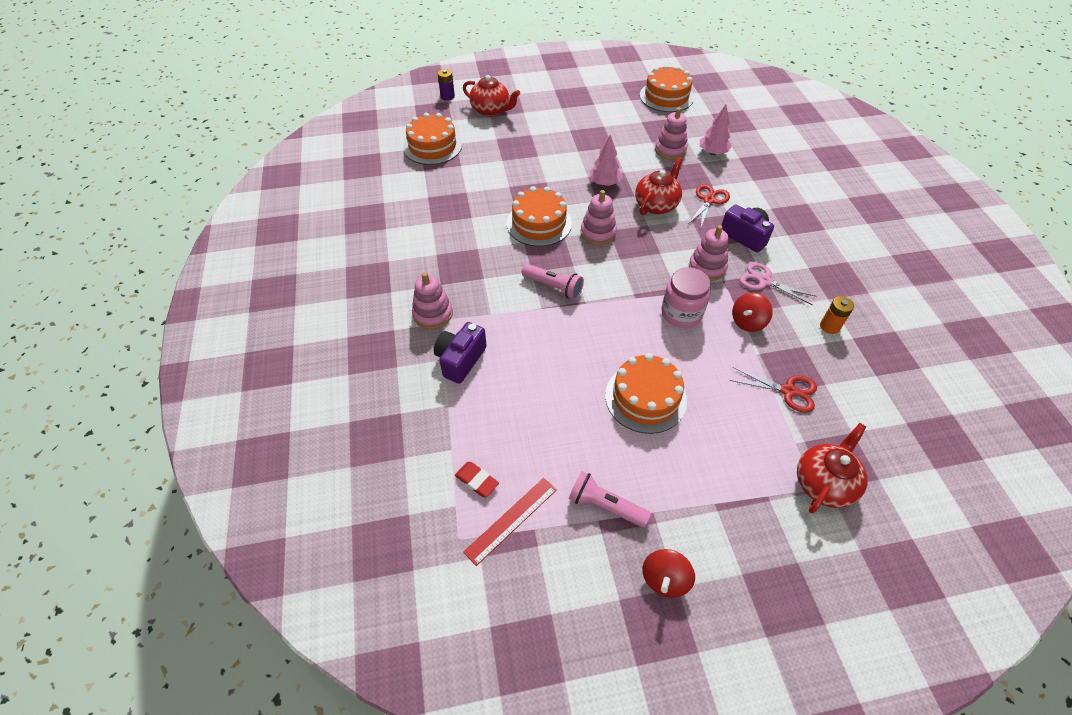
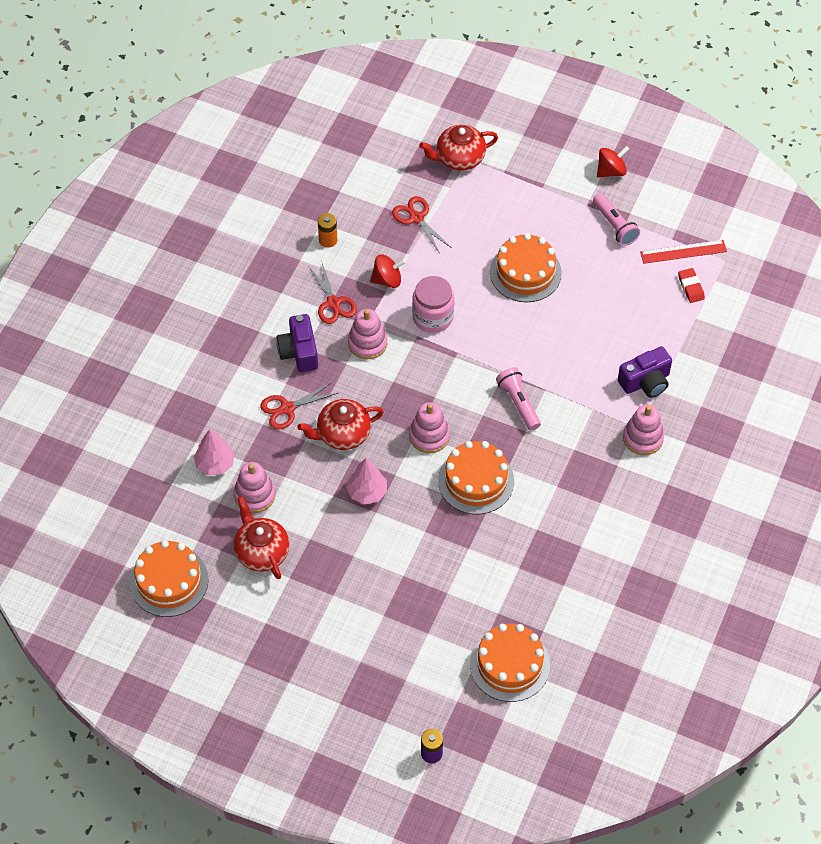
camera: 145 degrees left, 5 degrees up
red teapot [463,75,520,117] -> red teapot moved to [233,496,290,579]
pink scissors [740,262,817,305] -> red scissors [308,263,357,324]

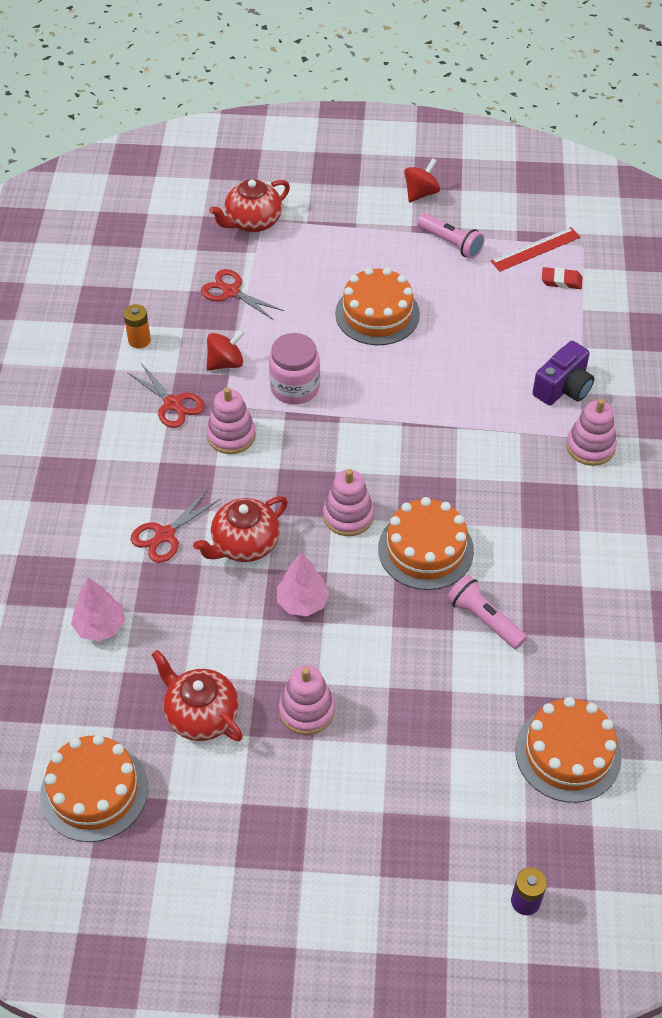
camera: 20 degrees left, 5 degrees down
pink stacking toy [234,462,275,513] -> pink stacking toy moved to [279,665,335,735]
purple camera [276,314,318,372] -> none
pink flashlight [496,367,541,430] -> pink flashlight moved to [447,575,527,649]
red eraser [678,268,705,303] -> red eraser turned 45 degrees counterclockwise [542,267,583,289]

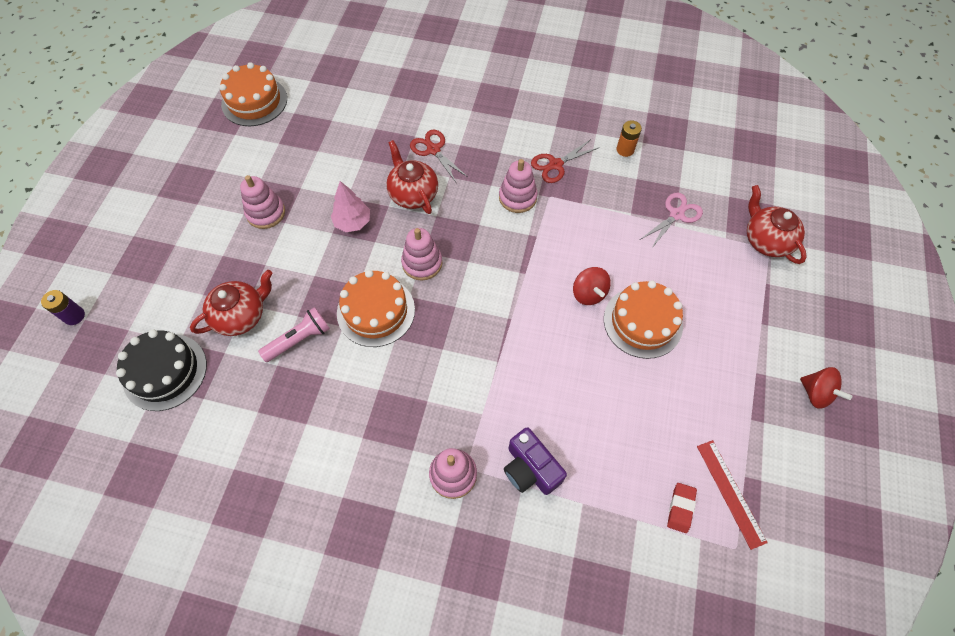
camera: 100 degrees right, 10 degrees up
pink tree [71,577,125,641] -> none
red teapot [151,650,243,741] -> red teapot moved to [190,270,273,336]
red scissors [201,269,284,320] -> pink scissors [641,193,703,249]
red spinning top [206,330,245,371] -> red spinning top moved to [573,267,611,305]
pink jar [269,333,320,404] -> none
pink flashlight [417,213,485,259] -> none
orange cake [515,697,622,803] -> black cake [116,330,207,411]

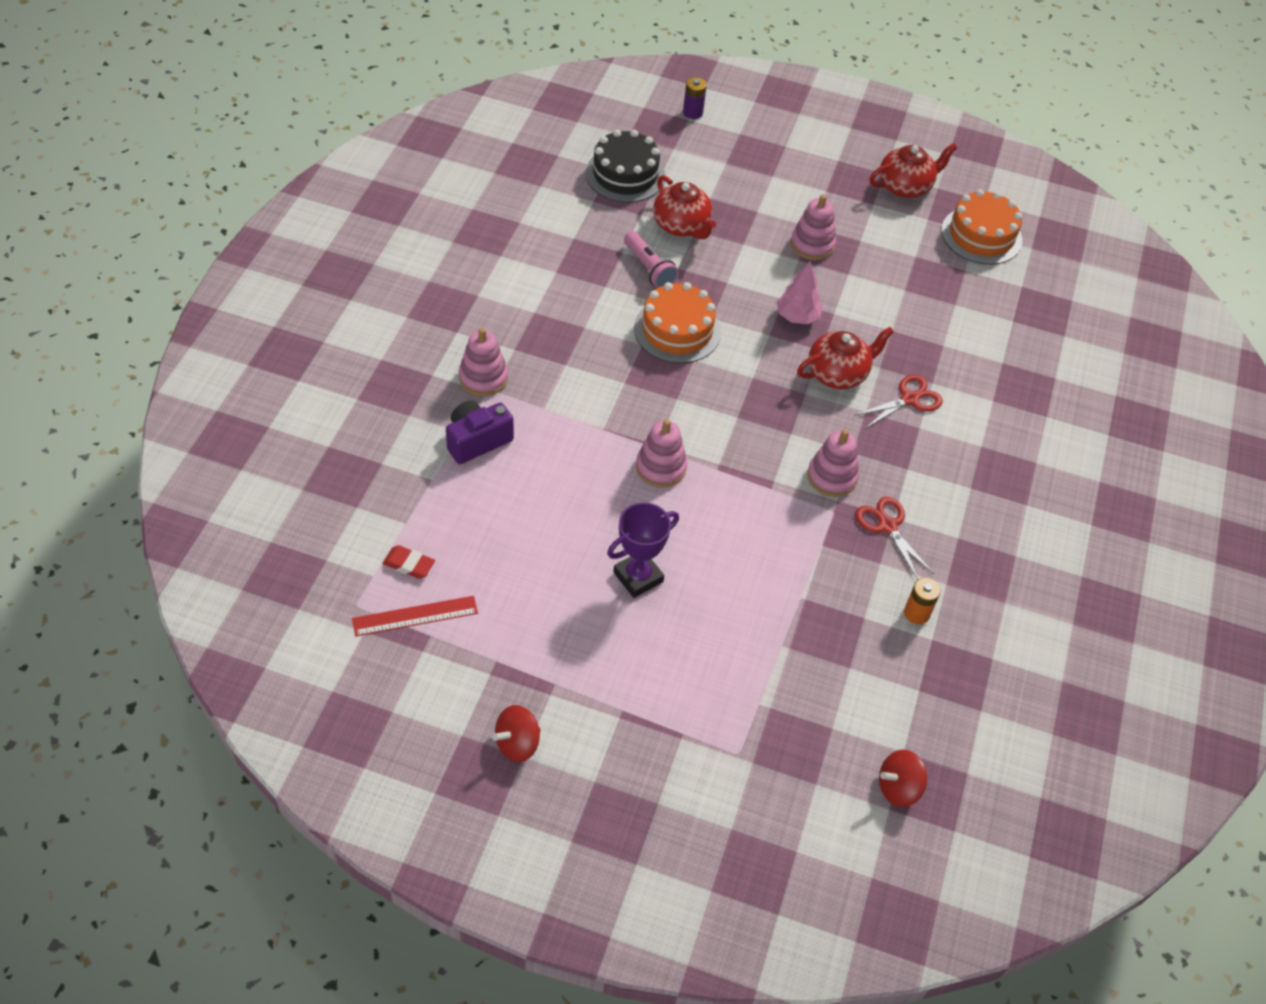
camera: 90 degrees right, 10 degrees down
pink stacking toy [401,228,442,281] -> pink stacking toy moved to [636,419,687,487]
red spinning top [573,267,611,305] -> red spinning top moved to [879,750,927,807]
orange cake [604,280,683,359] -> purple trophy [607,502,679,598]
pink scissors [641,193,703,249] -> none
red teapot [747,185,807,264] -> red teapot moved to [870,143,957,198]

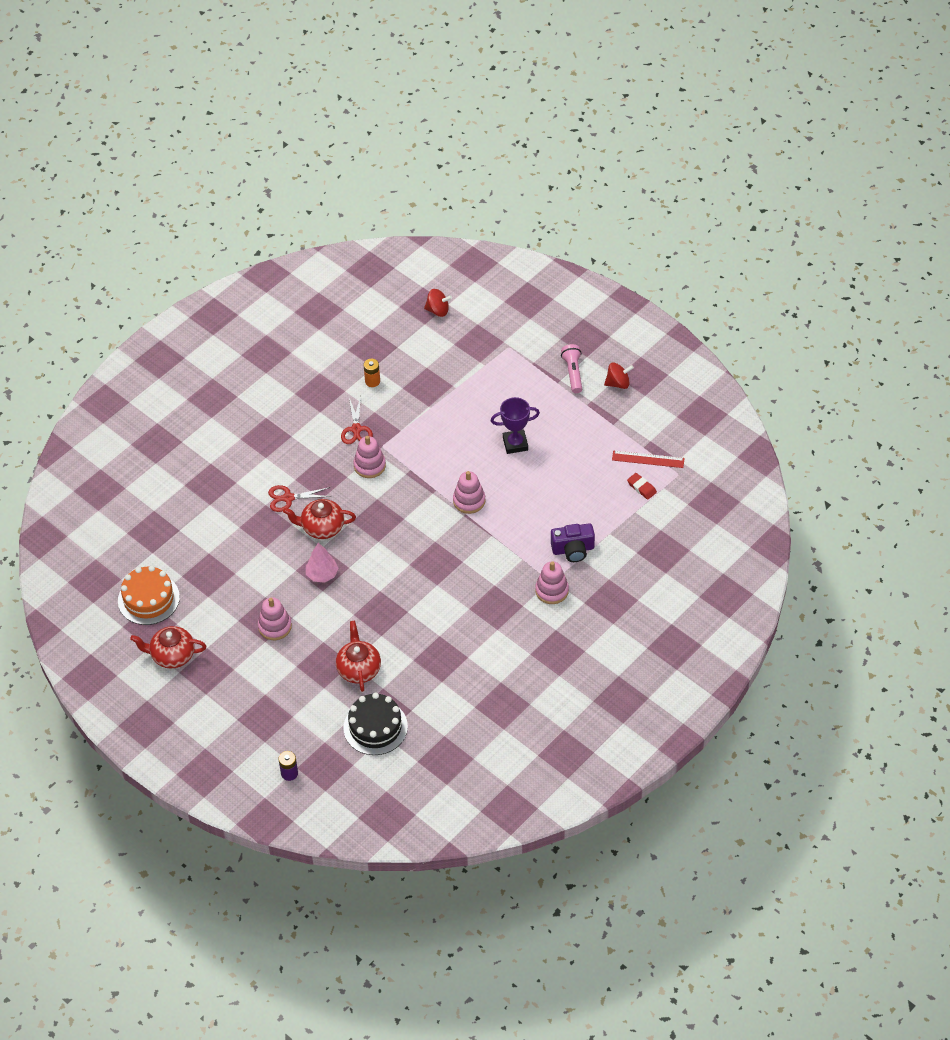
camera: 150 degrees left, 0 degrees up
pink flashlight [624,231,679,288] -> pink flashlight moved to [561,344,582,393]
orange cake [634,282,721,363] -> none

